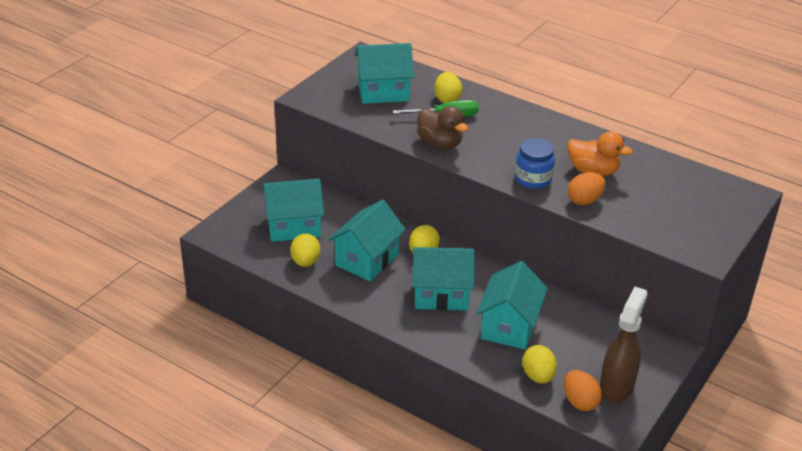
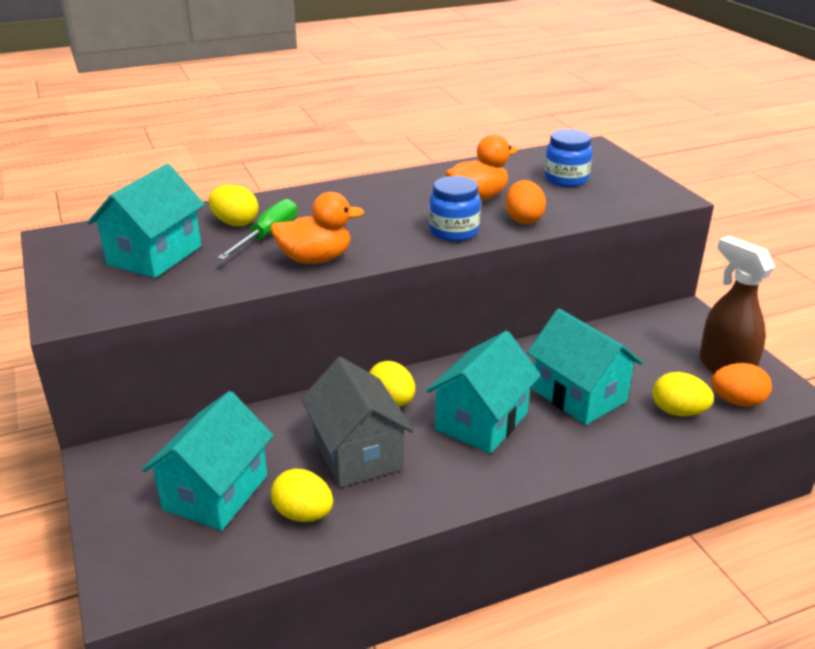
camera: 55 degrees left, 5 degrees down
turquoise house [328,200,406,281] -> grey house [301,357,413,488]
brown duck [417,106,468,149] -> orange duck [270,192,365,264]
none -> blue jar [544,129,592,187]

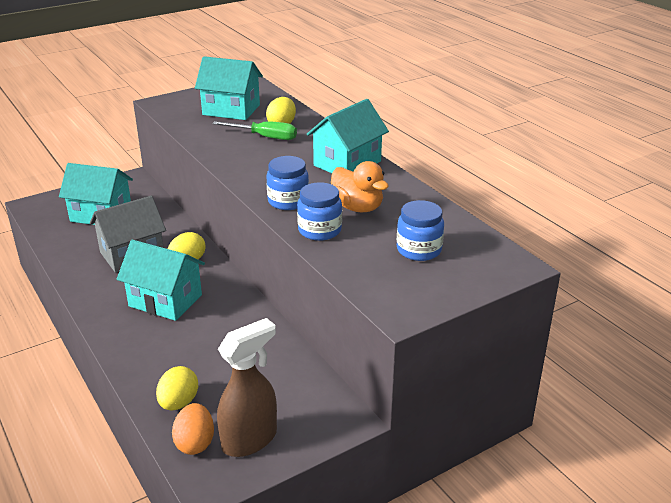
camera: 80 degrees right, 0 degrees up
orange duck [270,192,365,264] -> none
yellow egg [271,469,333,522] -> none
orange egg [505,180,546,224] -> blue jar [297,182,342,241]
turquoise house [527,309,643,425] -> turquoise house moved to [307,99,389,173]

